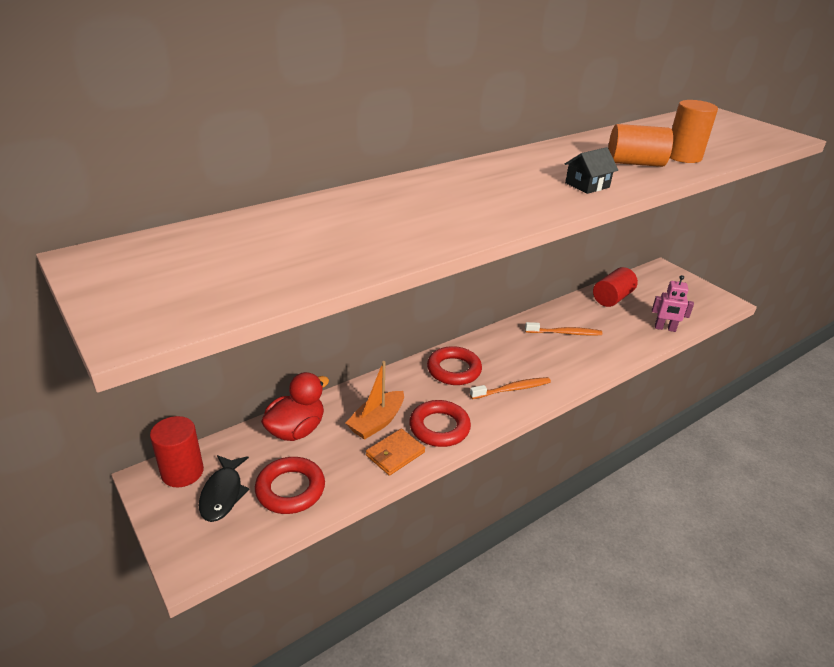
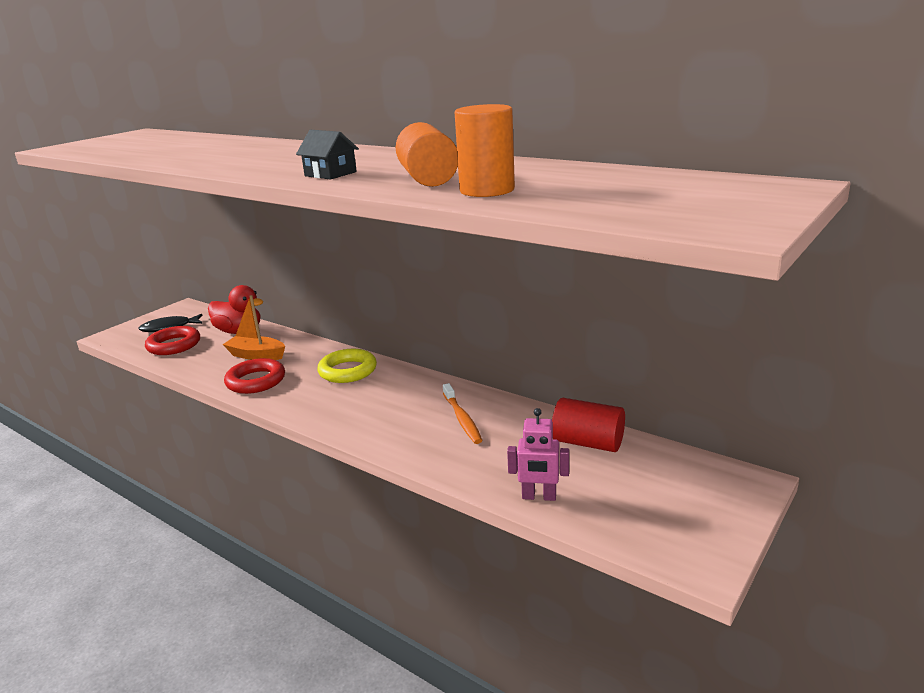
camera: 75 degrees right, 10 degrees down
red cylinder [150,416,204,487] -> none
orange wallet [366,428,425,476] -> none
red ring [427,346,482,385] -> yellow ring [317,349,377,383]
orange toothbrush [470,377,551,399] -> none
pink robot [652,275,694,332] -> pink robot turned 75 degrees counterclockwise [507,408,569,501]

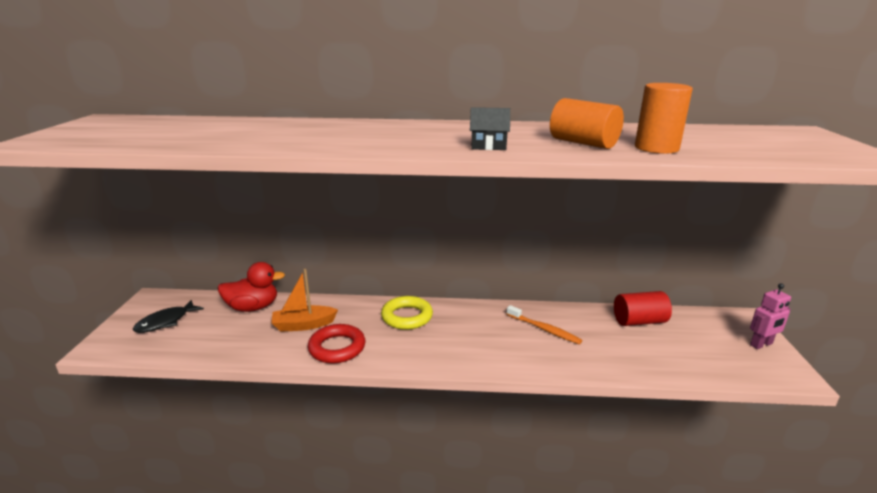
camera: 35 degrees left, 0 degrees up
red ring [145,326,200,355] -> none
pink robot [507,408,569,501] -> pink robot moved to [750,283,791,349]

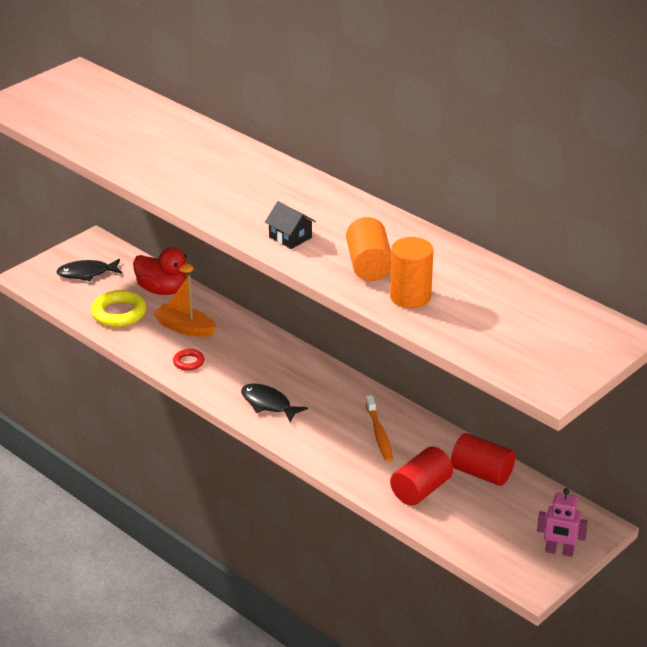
camera: 40 degrees right, 10 degrees up
red ring [308,324,365,363] -> red ring [173,349,204,371], size x0.55
yellow ring [381,296,433,330] -> yellow ring moved to [91,290,146,327]
none -> black fish [241,383,308,423]
none -> red cylinder [390,446,453,506]

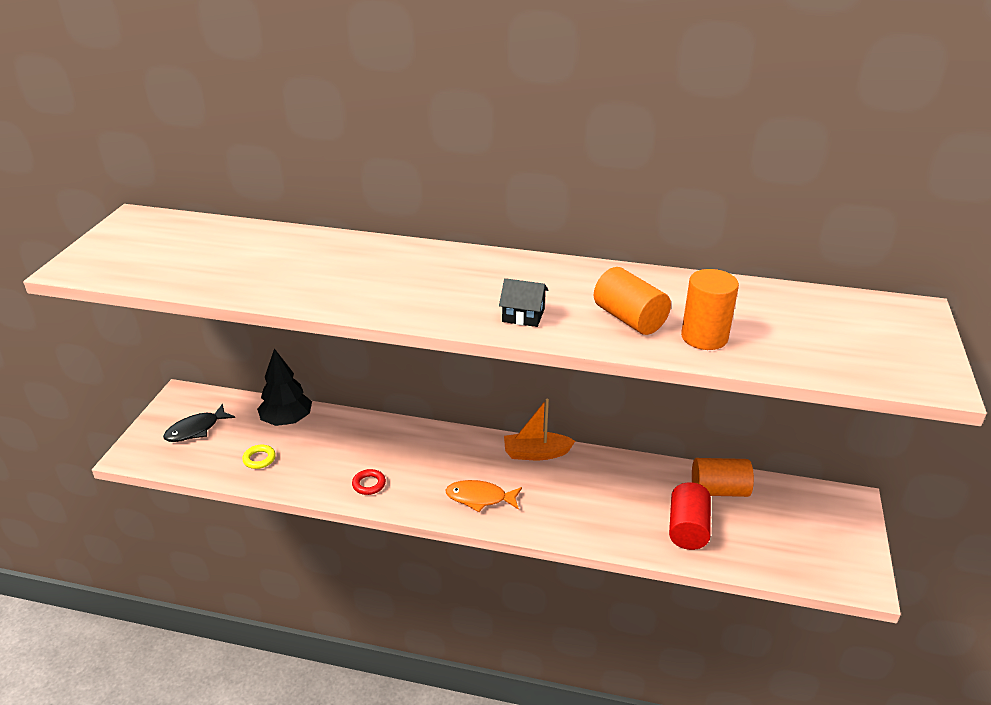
camera: 30 degrees left, 0 degrees up
yellow ring [91,290,146,327] -> yellow ring [242,445,276,469], size x0.55
red duck [133,247,194,295] -> black tree [257,348,312,426]
orange boat [153,275,217,337] -> orange boat moved to [504,398,575,460]
black fish [241,383,308,423] -> orange fish [445,480,522,512]
orange toothbrush [365,395,393,462] -> none
red cylinder [451,433,515,486] -> orange cylinder [692,458,754,497]
pink robot [537,488,588,557] -> none

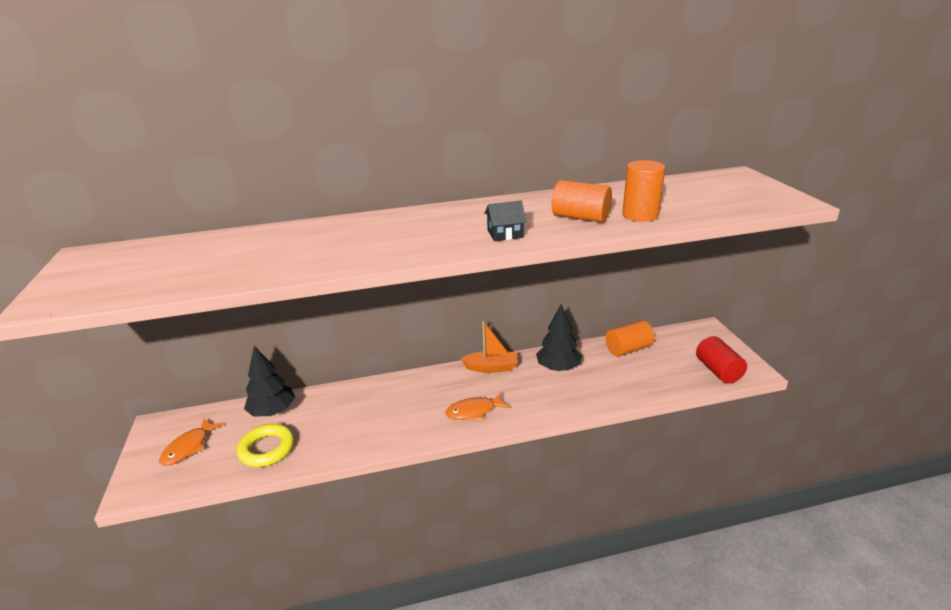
camera: 25 degrees left, 5 degrees down
black fish [163,404,235,442] -> orange fish [159,418,223,466]
yellow ring [242,445,276,469] -> yellow ring [237,424,294,467], size x1.82
red ring [352,469,386,495] -> none
orange boat [504,398,575,460] -> orange boat turned 150 degrees counterclockwise [461,321,518,373]
red cylinder [669,482,711,550] -> red cylinder moved to [696,336,747,384]
none -> black tree [536,304,582,371]

